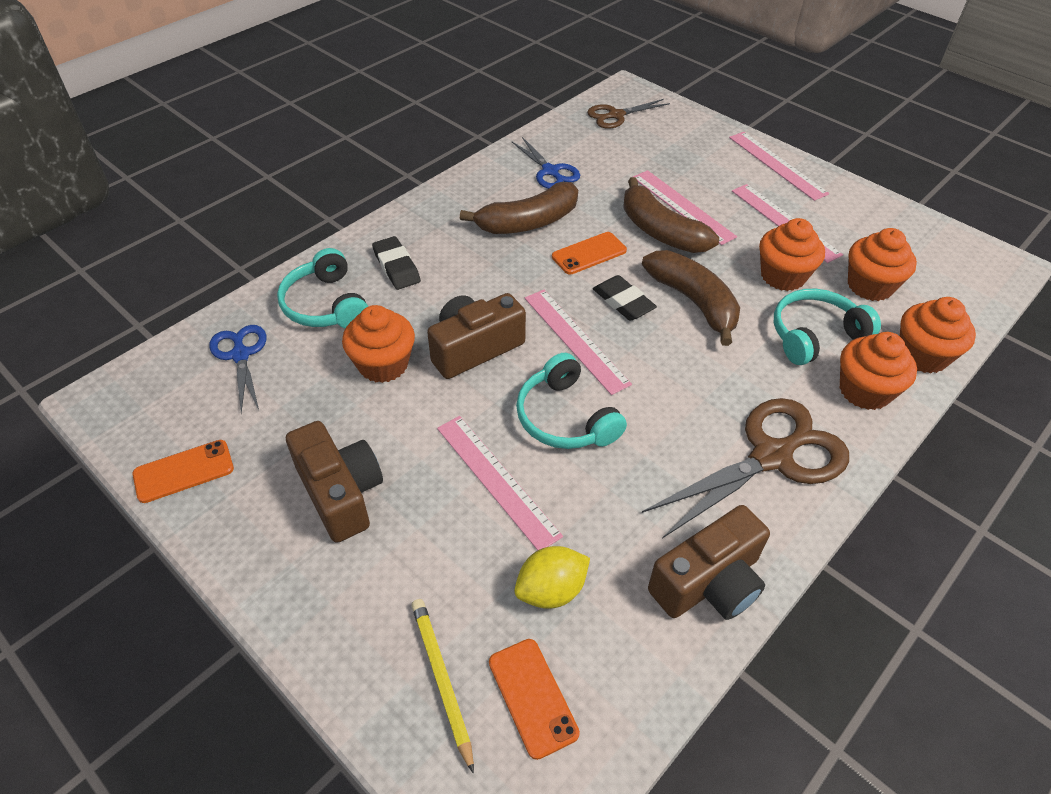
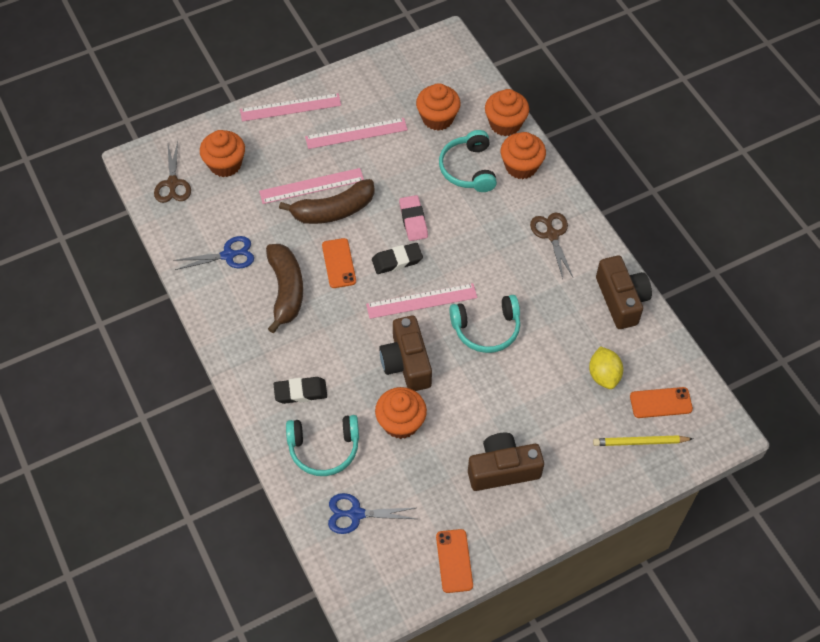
camera: 70 degrees left, 10 degrees up
pink ruler [437,416,563,550] -> none
brown banana [642,250,740,346] -> pink eraser [399,195,428,241]
brown scissors [642,398,849,538] -> brown scissors [530,212,573,279], size x0.58
orange cupcake [759,218,825,291] -> orange cupcake moved to [200,130,245,177]

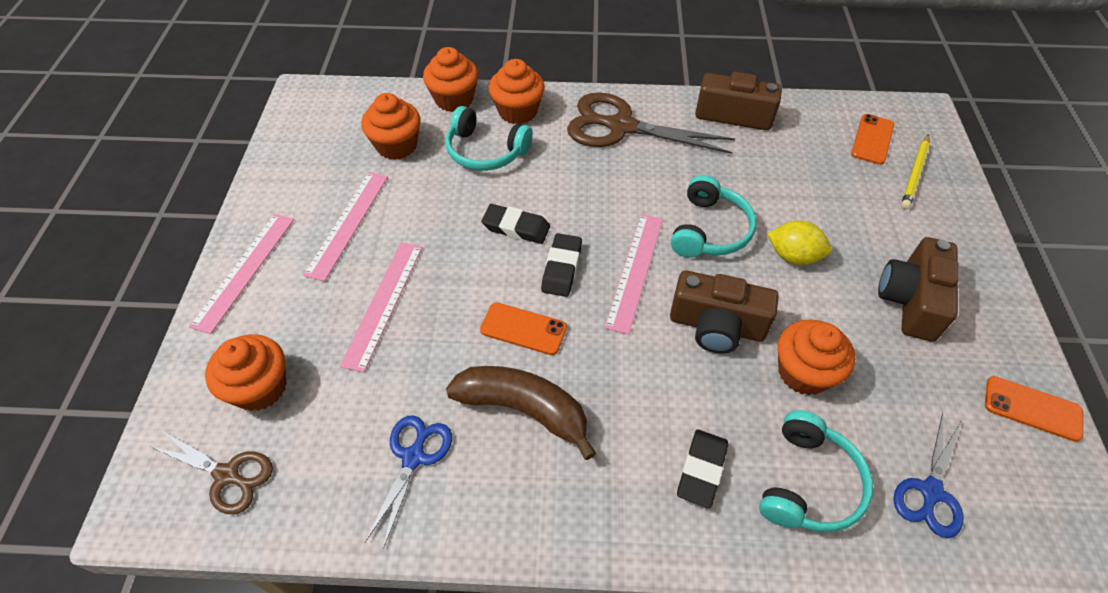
camera: 60 degrees left, 5 degrees down
brown banana [279,179,375,224] -> none
pink eraser [399,195,428,241] -> black eraser [481,204,550,244]
brown scissors [530,212,573,279] -> brown scissors [567,92,735,154], size x1.74
yellow lemon [589,346,623,389] -> yellow lemon moved to [767,221,832,265]

